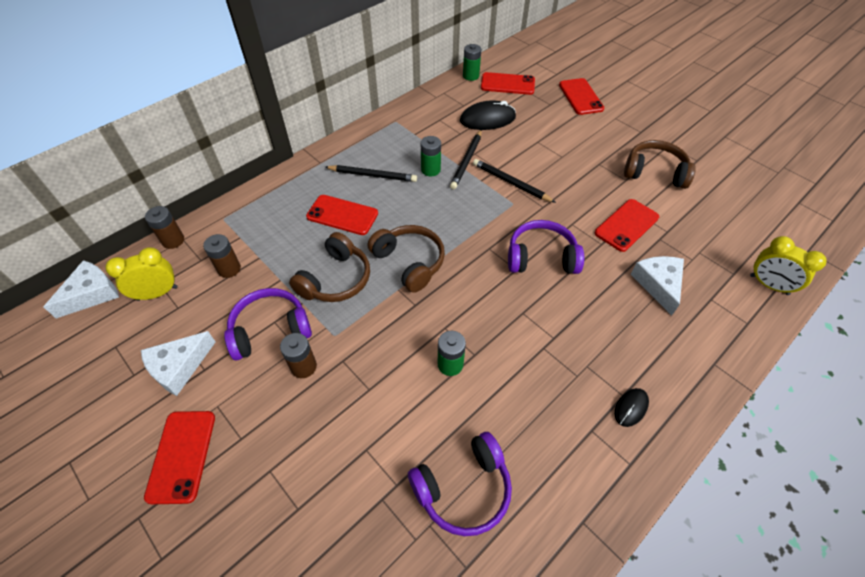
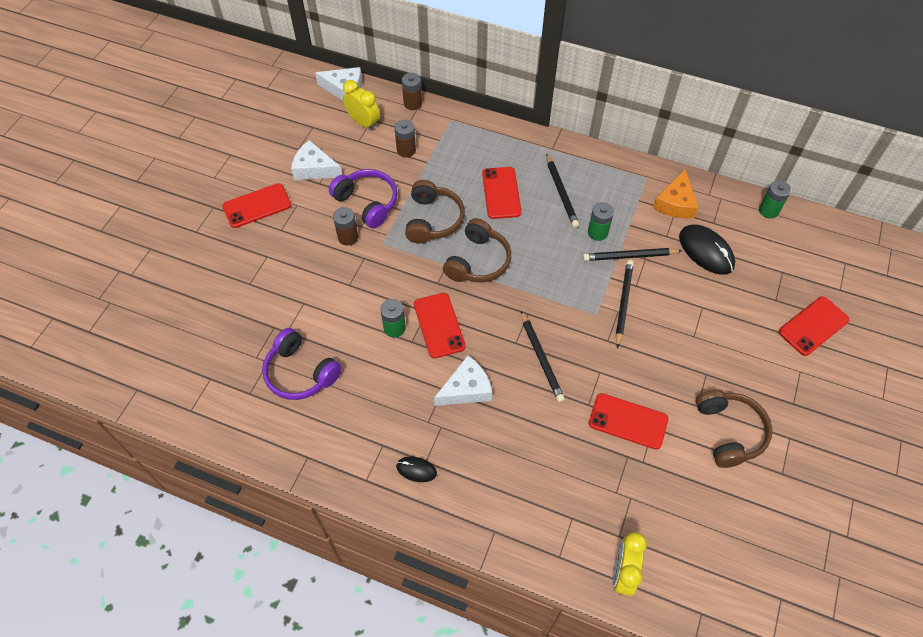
camera: 65 degrees right, 5 degrees up
brown headphones [289,232,370,302] -> brown headphones turned 90 degrees counterclockwise [405,180,465,244]
red phone [481,72,535,95] -> red phone moved to [414,293,466,358]
purple headphones [508,220,584,274] -> black pencil [521,311,565,402]
white cheese [630,256,684,316] -> white cheese moved to [434,355,492,406]
none -> orange cheese [653,169,698,219]

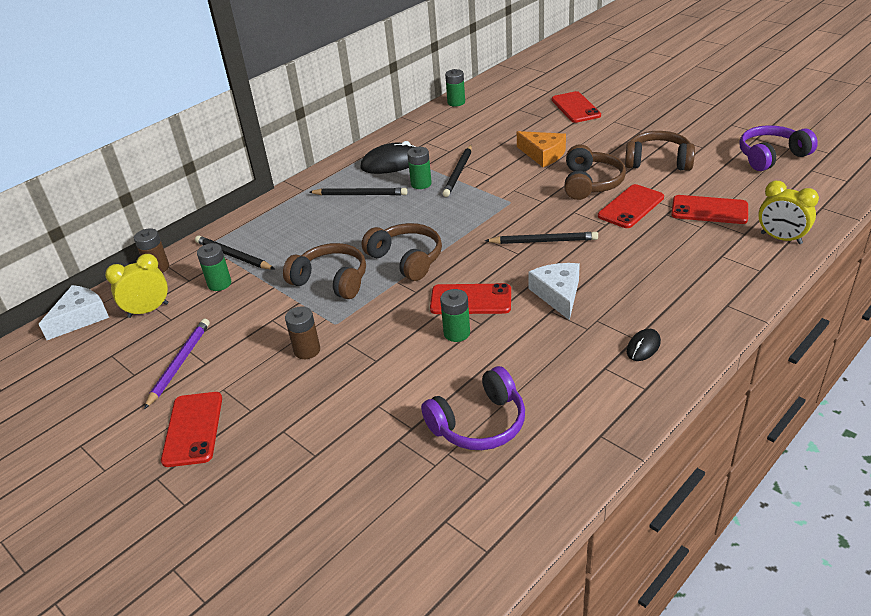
camera: 65 degrees left, 20 degrees down
white cheese [291,140,342,180] -> purple pencil [144,319,210,409]
purple headphones [329,169,398,228] -> purple headphones moved to [739,125,818,171]
brown battery [394,119,416,157] -> green battery [197,243,231,291]
red phone [482,167,522,219] -> red phone moved to [671,195,748,224]
black pencil [616,260,634,348] -> black pencil moved to [195,236,274,270]
orange cheese [653,169,698,219] -> orange cheese moved to [517,131,566,167]
black mouse [679,224,735,275] -> black mouse moved to [361,141,416,174]
none -> brown headphones [564,144,626,200]

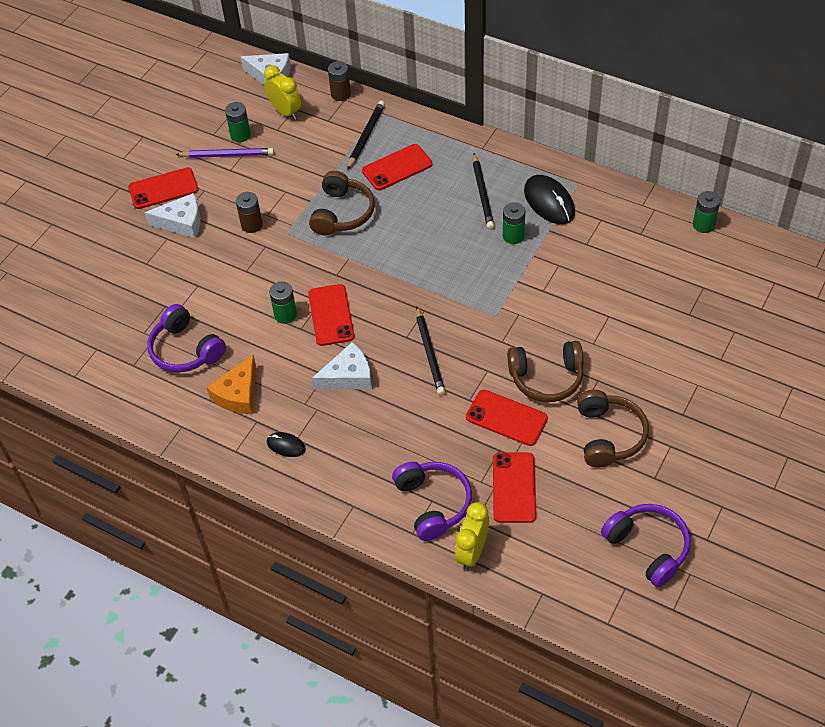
camera: 75 degrees right, 15 degrees up
green battery [197,243,231,291] -> green battery moved to [225,102,251,142]
brown headphones [362,223,442,281] -> none
black pencil [442,145,472,197] -> none
orange cheese [517,131,566,167] -> orange cheese moved to [207,355,256,414]
red phone [552,91,601,123] -> red phone moved to [362,144,432,190]
none -> white cheese [145,193,201,238]
none -> purple headphones [392,462,472,541]

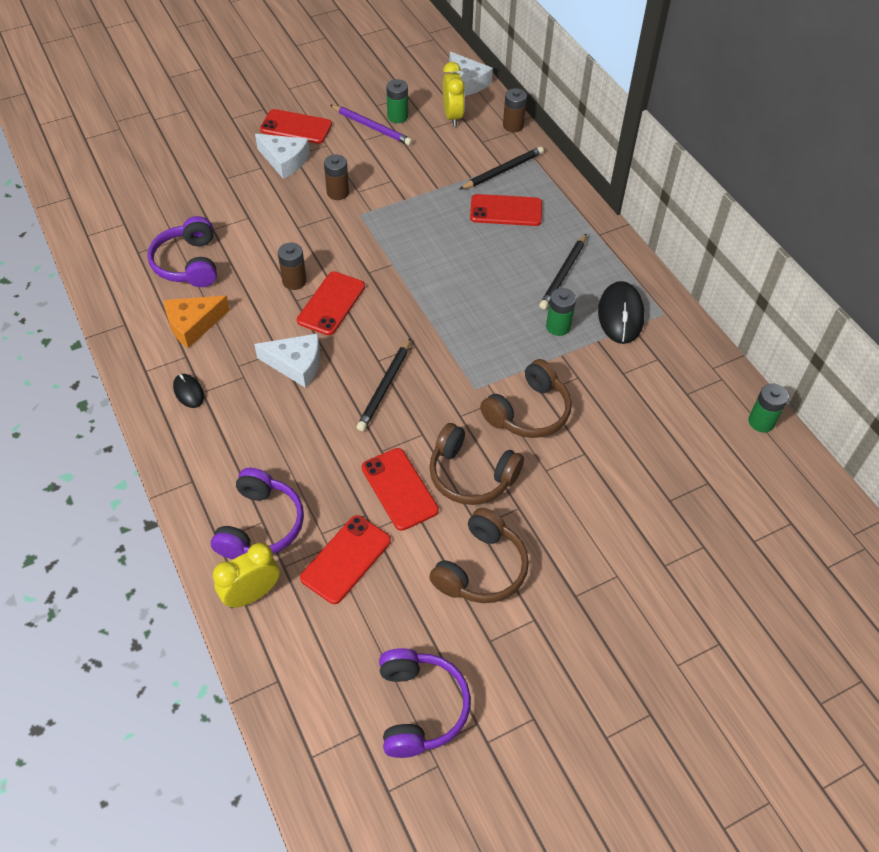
camera: 30 degrees right, 0 degrees up
green battery [269,282,297,324] -> brown battery [278,243,307,290]
brown headphones [309,171,375,235] -> brown headphones moved to [480,359,572,438]

